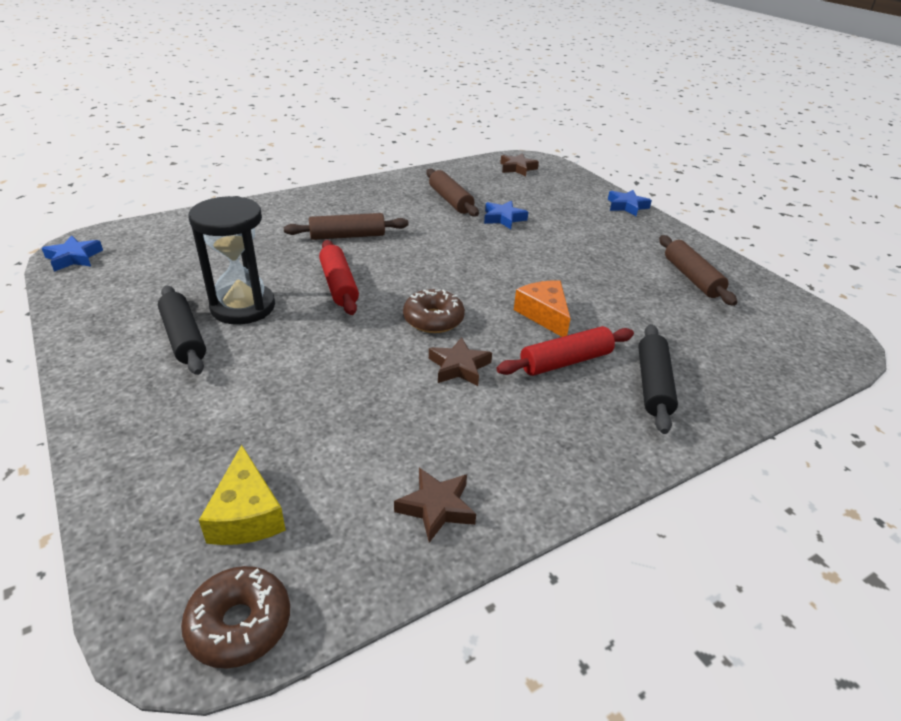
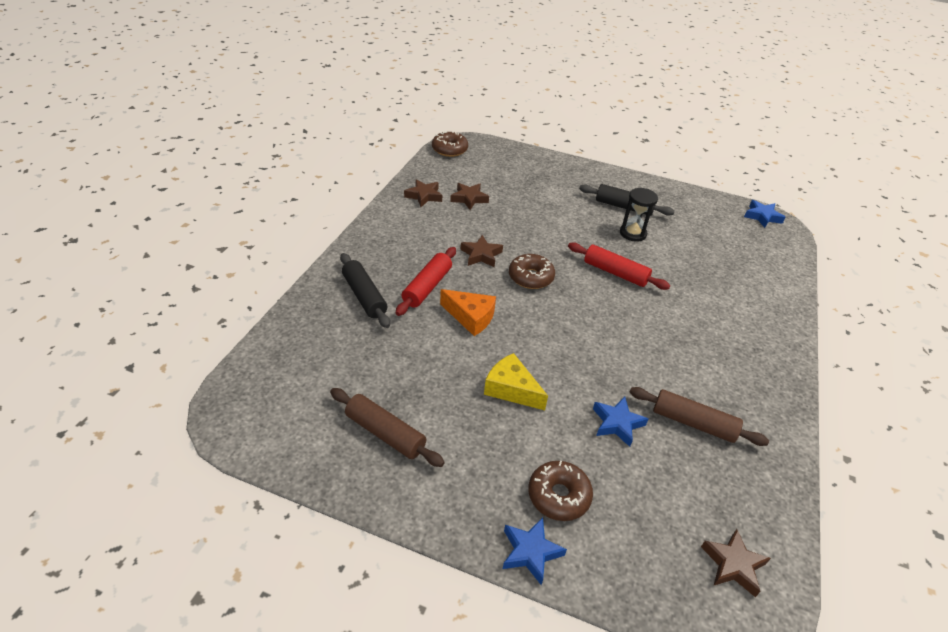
camera: 140 degrees right, 5 degrees up
black hourglass [188,196,275,325] -> black hourglass [620,188,658,242], size x0.63
yellow cheese [199,445,286,545] -> yellow cheese moved to [484,353,548,410]
brown rolling pin [284,213,409,240] -> none
none -> brown star [450,183,489,210]
none -> brown donut [528,461,593,521]

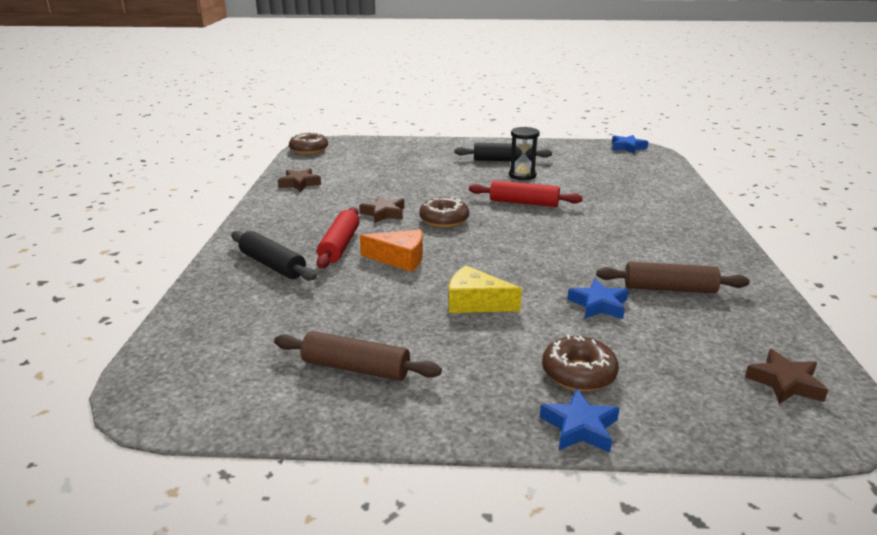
camera: 15 degrees left, 15 degrees down
brown star [450,183,489,210] -> none

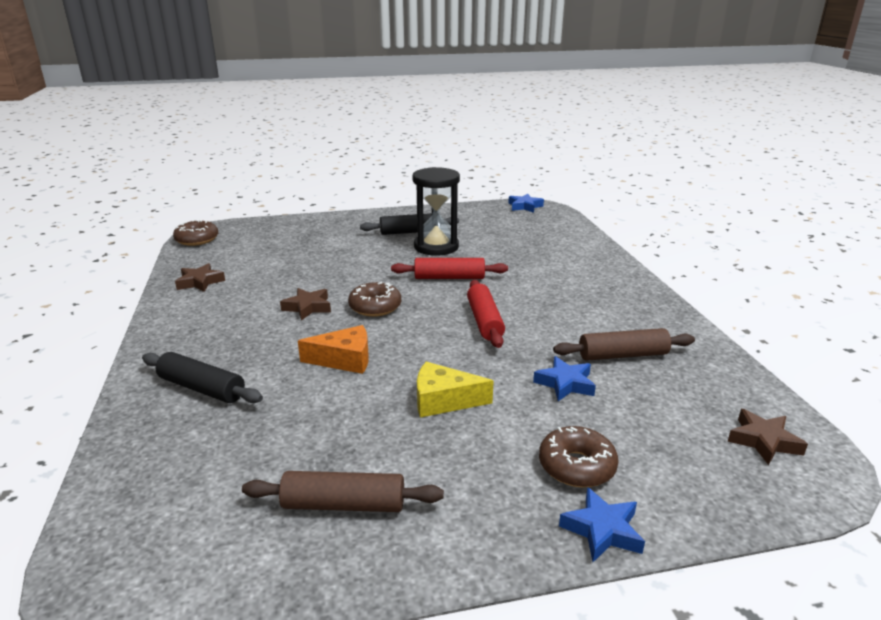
camera: 15 degrees left, 0 degrees up
red rolling pin [317,207,359,269] -> red rolling pin moved to [467,280,505,348]
black hourglass [509,127,540,180] -> black hourglass [412,167,460,256], size x1.60

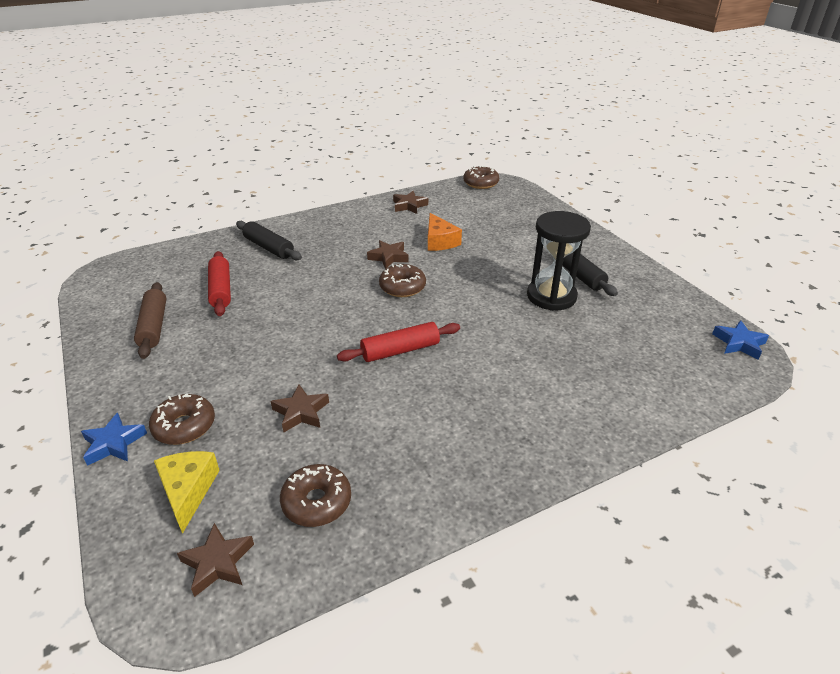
camera: 75 degrees right, 10 degrees up
black rolling pin [142,352,263,403] -> black rolling pin turned 60 degrees counterclockwise [236,221,302,260]
orange cheese [298,325,369,374] -> orange cheese moved to [428,213,462,251]
red rolling pin [391,258,508,279] -> red rolling pin moved to [208,251,231,316]
yellow cheese [417,362,494,418] -> yellow cheese moved to [154,451,220,534]
blue star [533,356,596,401] -> brown star [271,384,329,432]
brown rolling pin [553,328,695,361] -> none
none -> brown donut [280,464,351,527]

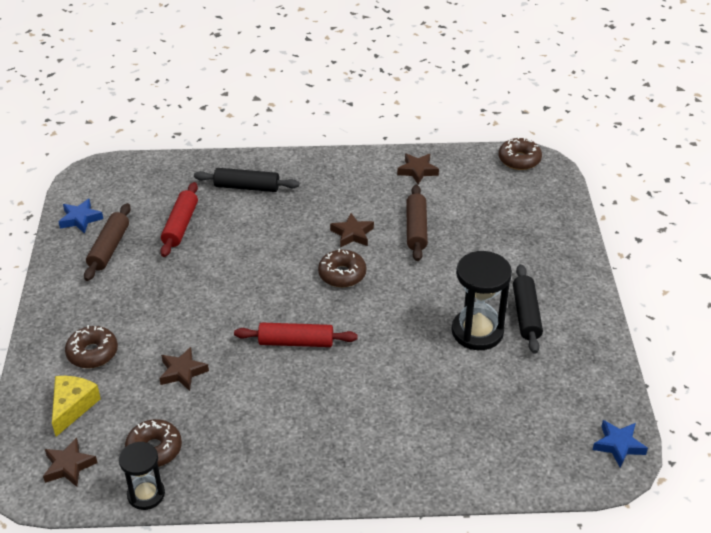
camera: 25 degrees right, 5 degrees up
blue star [81,413,147,466] -> blue star moved to [59,199,103,234]
black rolling pin [236,221,302,260] -> black rolling pin turned 60 degrees counterclockwise [194,168,299,192]
orange cheese [428,213,462,251] -> brown rolling pin [406,185,428,261]
none -> black hourglass [119,442,165,510]

